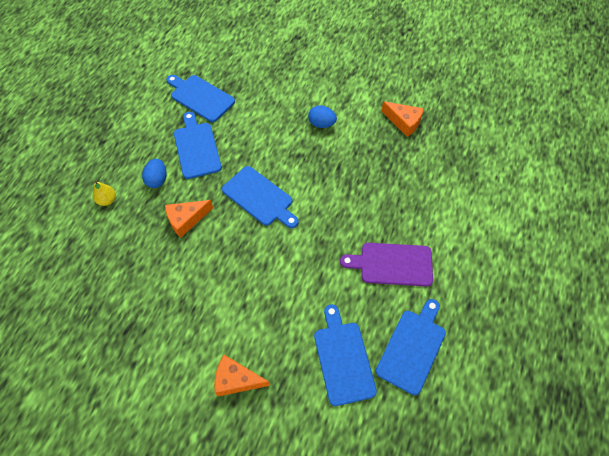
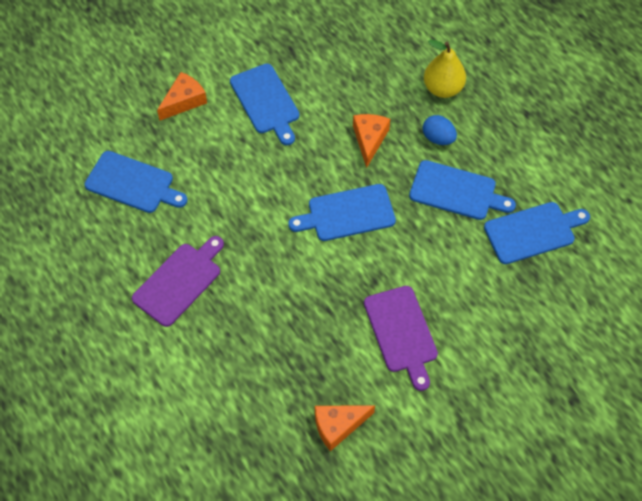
camera: 125 degrees right, 0 degrees up
yellow pear [93,181,116,206] -> yellow pear [424,40,466,98], size x1.69
blue egg [308,105,337,128] -> purple cutting board [364,286,438,391]
blue cutting board [376,299,446,395] -> blue cutting board moved to [230,63,299,145]

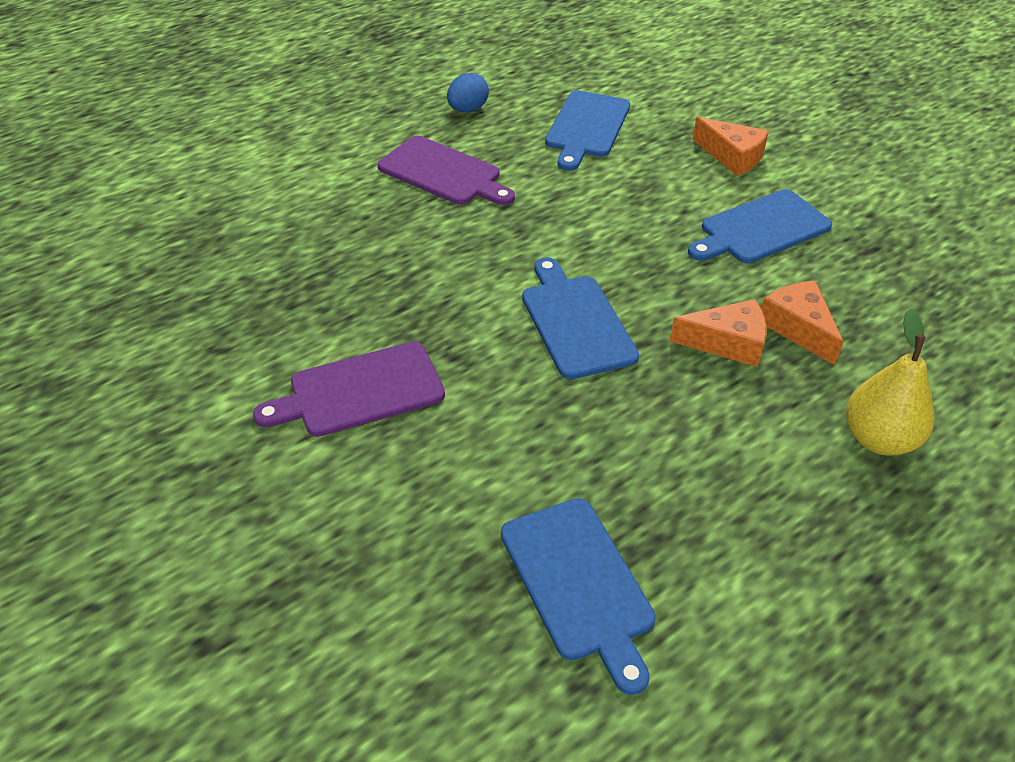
camera: 85 degrees right, 15 degrees down
orange cheese [315,405,375,451] -> orange cheese moved to [761,281,843,365]
blue cutting board [409,160,516,220] -> none
blue egg [423,115,457,145] -> blue egg moved to [447,73,489,112]

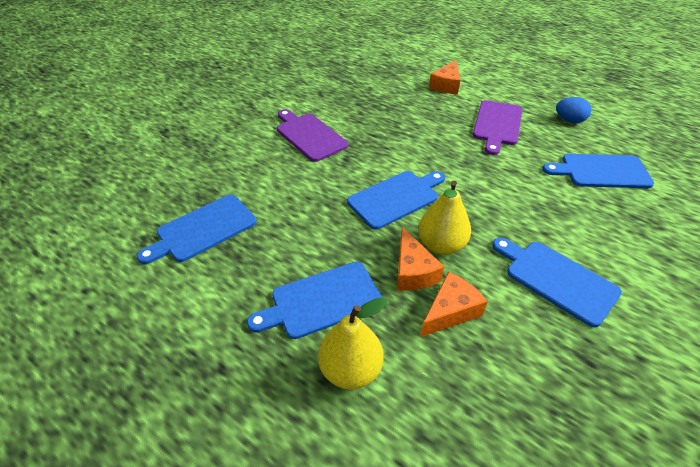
camera: 75 degrees right, 0 degrees up
orange cheese [693,117,769,176] -> orange cheese moved to [429,60,460,94]
none -> blue cutting board [247,262,382,339]
none -> yellow pear [418,181,471,255]

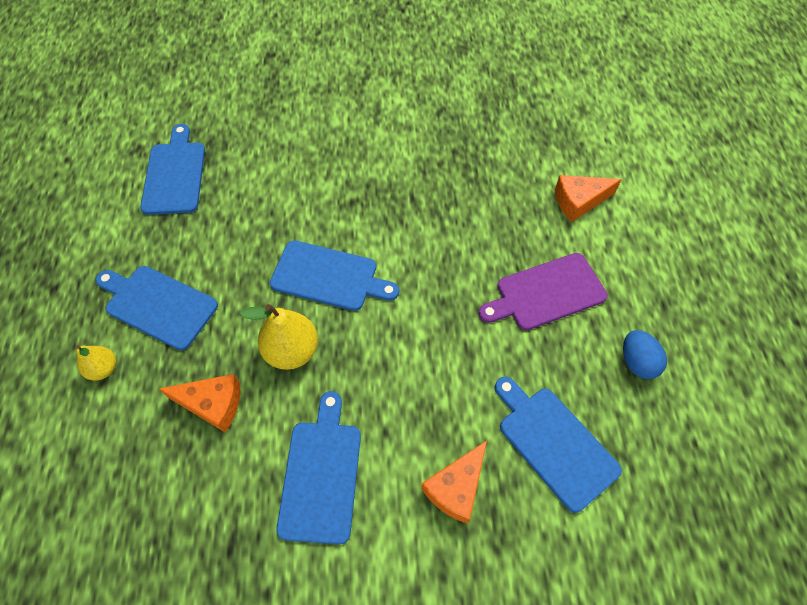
camera: 50 degrees right, 15 degrees up
blue cutting board [137,195,257,264] -> blue cutting board turned 75 degrees clockwise [141,124,205,215]
purple cutting board [277,109,348,162] -> none
yellow pear [318,297,388,389] -> yellow pear [76,345,116,381], size x0.59
orange cheese [397,227,445,291] -> orange cheese moved to [421,440,487,524]

